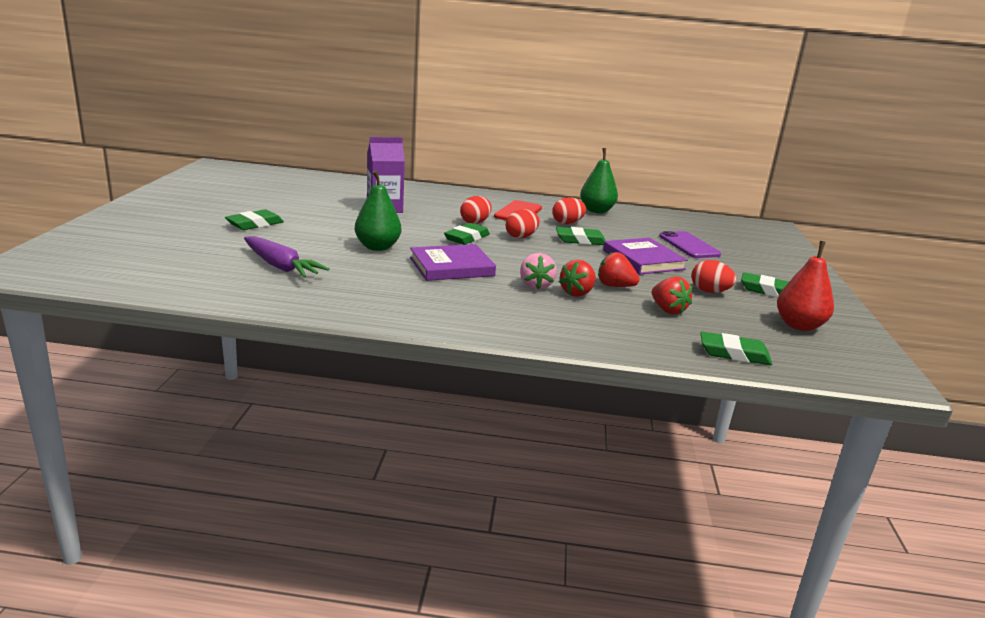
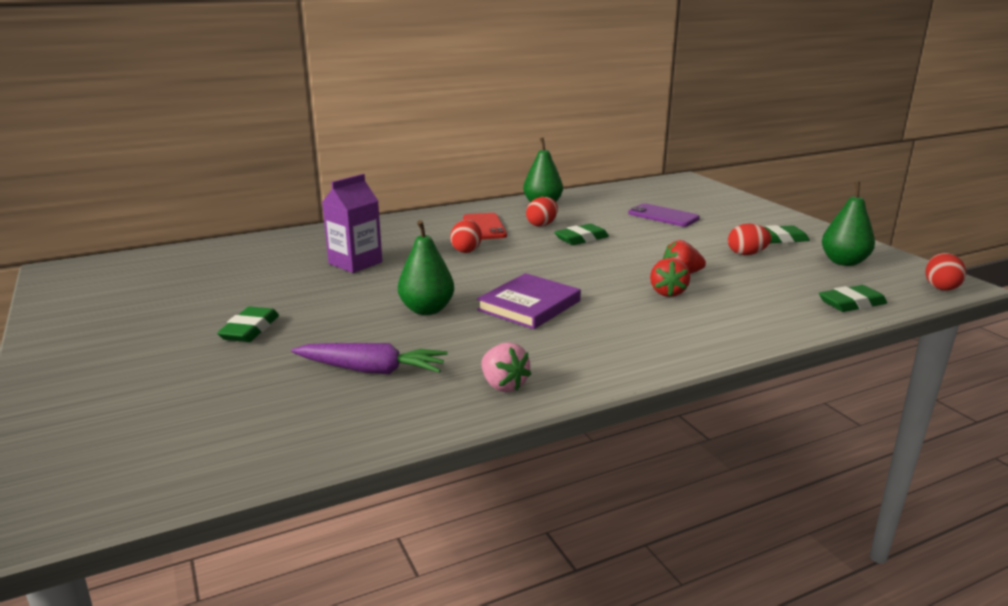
camera: 30 degrees left, 0 degrees up
green eraser [444,223,490,245] -> none
red egg [506,209,540,238] -> red egg moved to [925,253,966,291]
pink strawberry [520,253,557,290] -> pink strawberry moved to [481,342,531,392]
purple book [603,238,688,275] -> none
red strawberry [651,277,692,315] -> none
red pear [777,241,834,331] -> green pear [822,182,875,266]

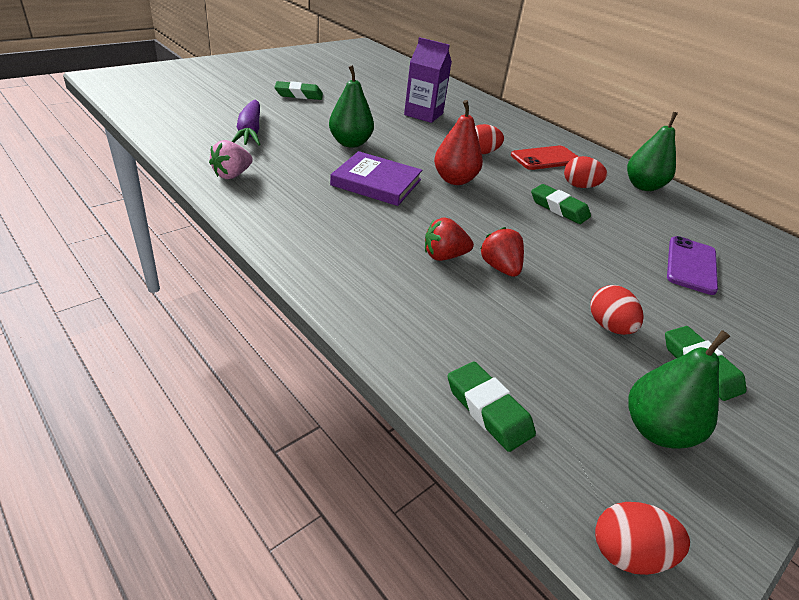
camera: 70 degrees right, 15 degrees up
none -> red pear [434,100,483,185]

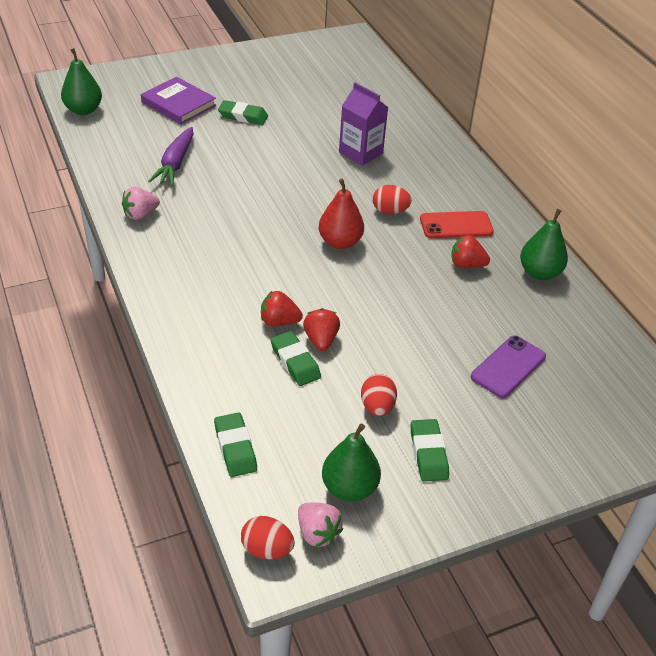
camera: 20 degrees right, 5 degrees up
green pear [329,65,374,148] -> green pear moved to [61,48,102,115]
purple book [330,151,422,206] -> purple book moved to [141,77,216,124]
green eraser [531,184,591,224] -> green eraser moved to [270,331,321,386]
red egg [564,156,607,188] -> red strawberry [451,235,490,268]
none -> pink strawberry [298,502,343,547]

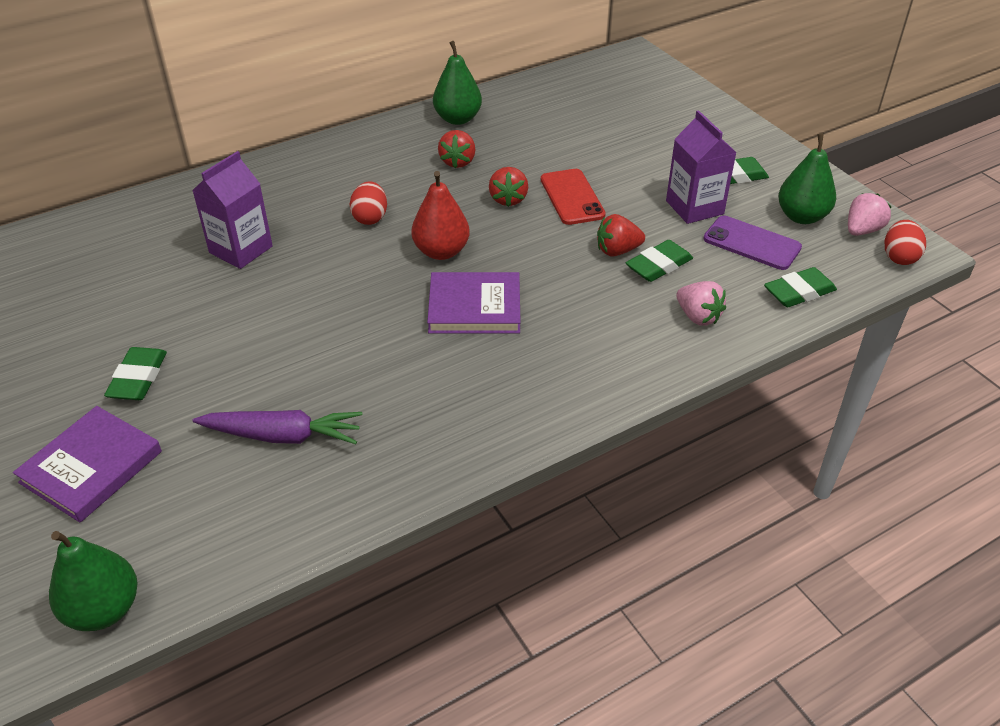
camera: 95 degrees left, 0 degrees up
pink strawberry [122,187,160,220] -> pink strawberry moved to [676,281,726,326]
red strawberry [261,291,303,326] -> red strawberry moved to [489,167,528,207]
red egg [361,374,397,416] -> purple carton [666,110,737,224]
red phone [420,211,494,238] -> red phone moved to [541,169,606,225]
purple phone [471,335,546,398] -> purple phone moved to [703,216,802,270]
none -> purple book [427,272,521,334]

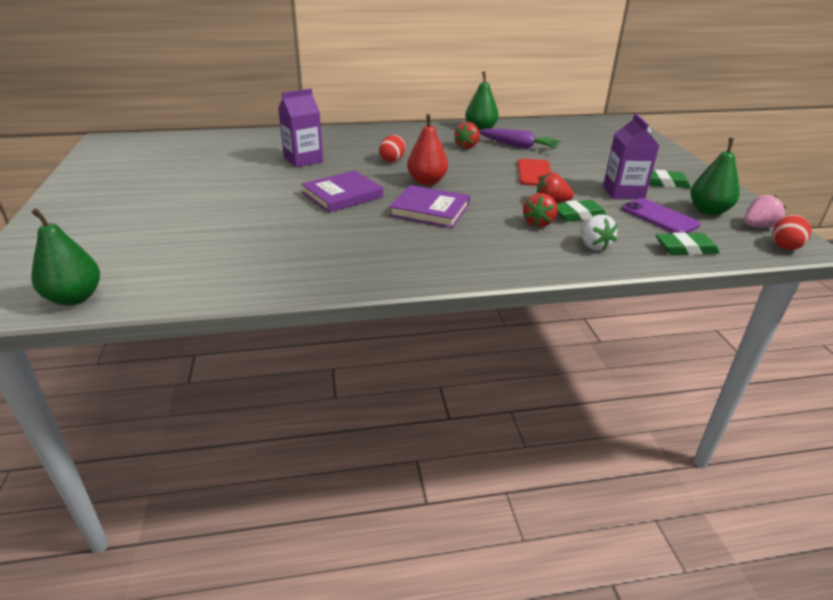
camera: 20 degrees right, 10 degrees down
purple book [13,406,162,523] -> purple book moved to [301,170,383,212]
green eraser [104,347,167,400] -> none
purple carrot [193,410,363,444] -> purple carrot moved to [479,129,561,149]
red strawberry [489,167,528,207] -> red strawberry moved to [523,193,557,227]
pink strawberry [676,281,726,326] -> white strawberry [580,214,618,250]

